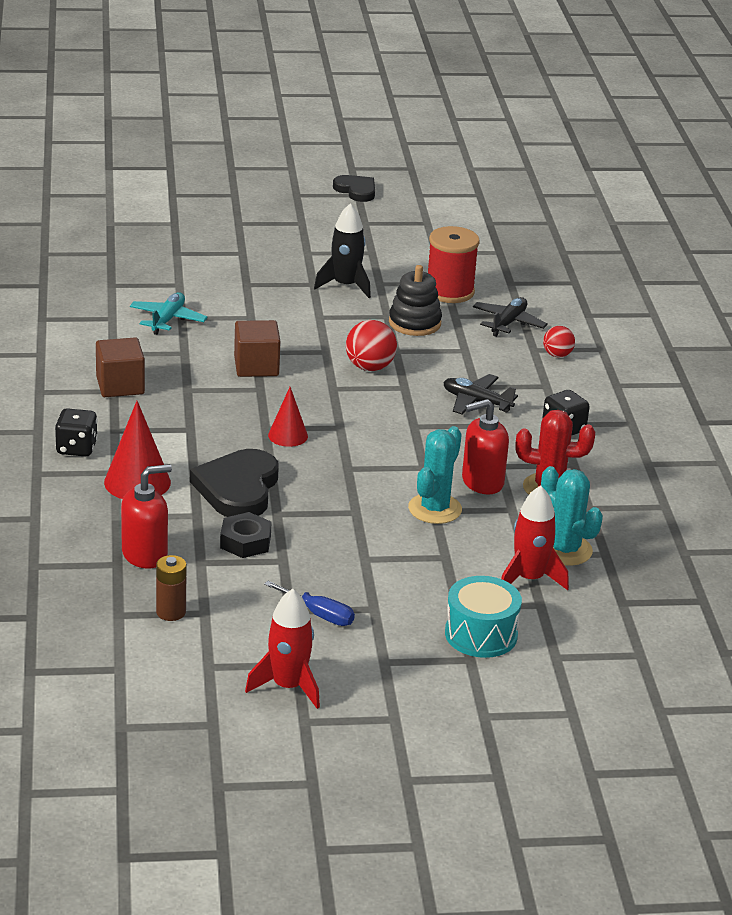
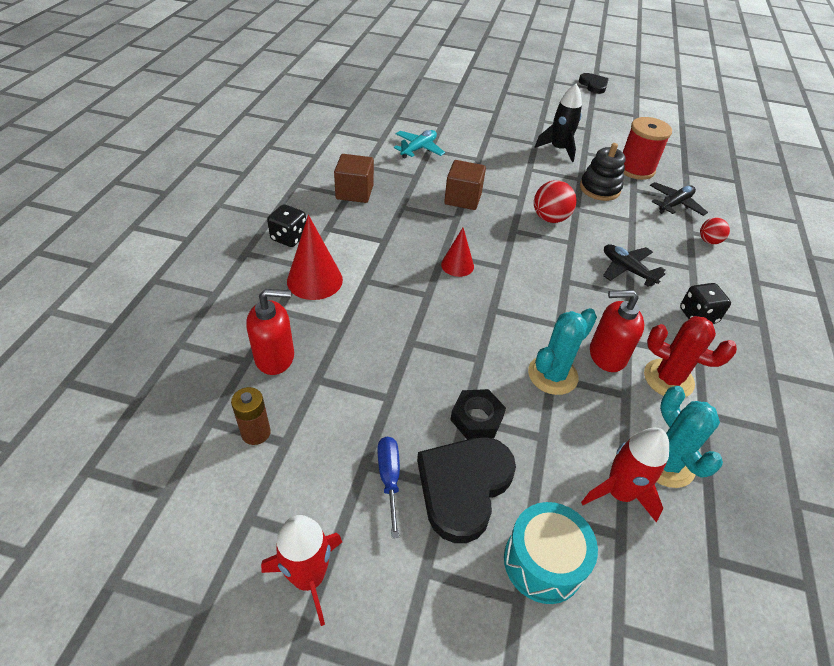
camera: 20 degrees right, 15 degrees up
black heart [190,449,279,517] -> black heart moved to [417,437,516,543]
black nut [220,512,272,558] -> black nut moved to [450,389,506,439]
blue screwdriver [264,581,355,626] -> blue screwdriver turned 150 degrees counterclockwise [378,437,400,538]

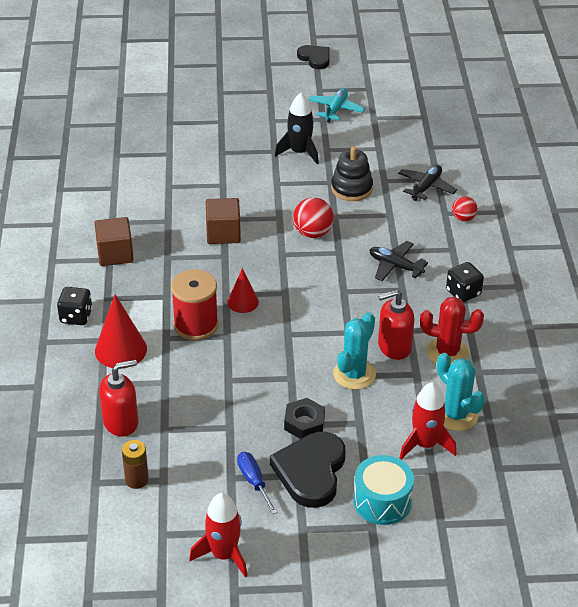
camera: 15 degrees left, 5 degrees down
turquoise plane [394,130,445,159] -> turquoise plane moved to [308,88,365,123]
red spool [623,117,672,180] -> red spool moved to [171,270,219,340]

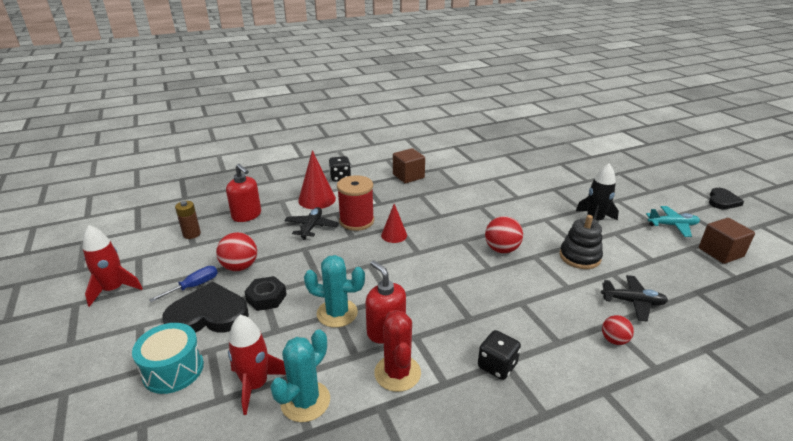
camera: 70 degrees right, 10 degrees down
brown cube [206,198,241,244] -> brown cube moved to [699,218,755,264]
black plane [370,241,428,281] -> black plane moved to [284,207,339,240]
none -> red ball [216,232,257,271]

